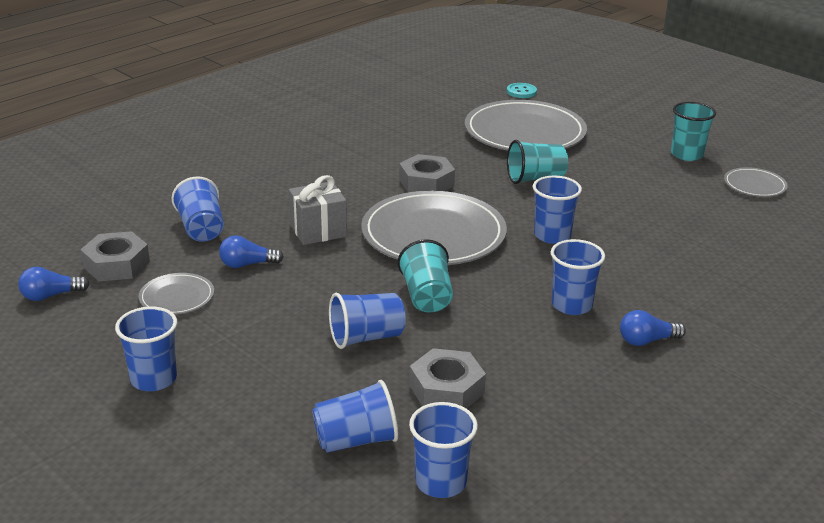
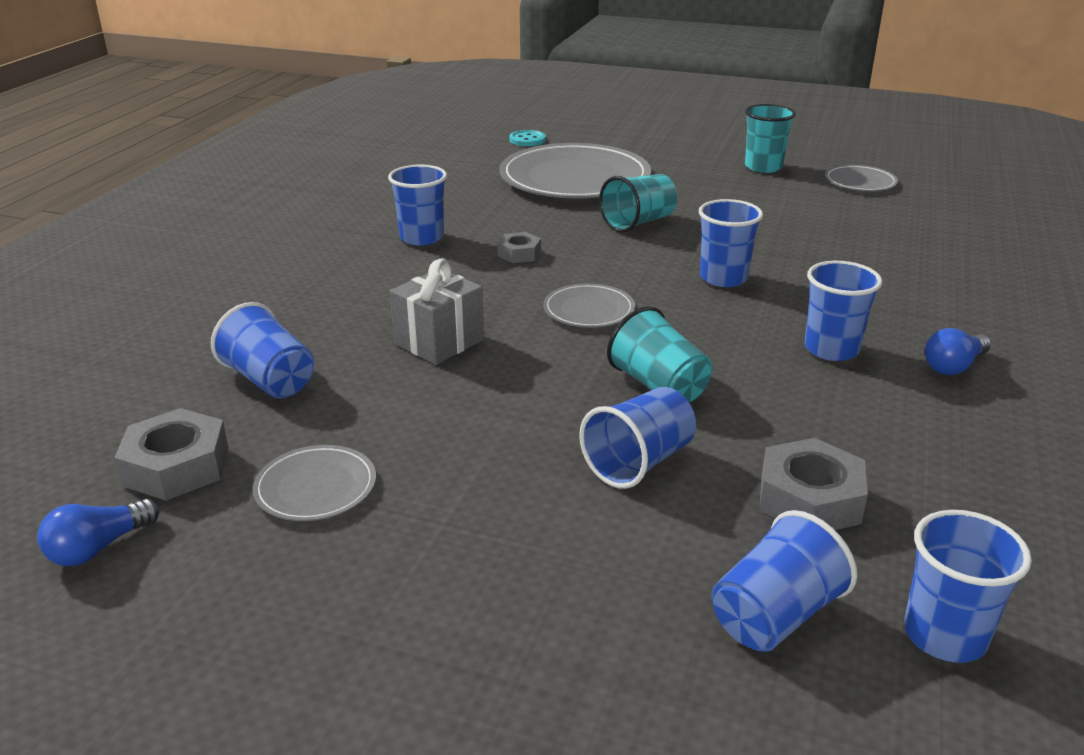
camera: 25 degrees left, 0 degrees up
blue cup [115,307,177,391] -> blue cup moved to [388,165,447,245]
blue light bulb [219,235,284,268] -> none
grey plate [361,191,507,265] -> grey plate [543,283,635,328], size x0.46
grey nut [399,154,455,192] -> grey nut [497,232,541,263], size x0.59

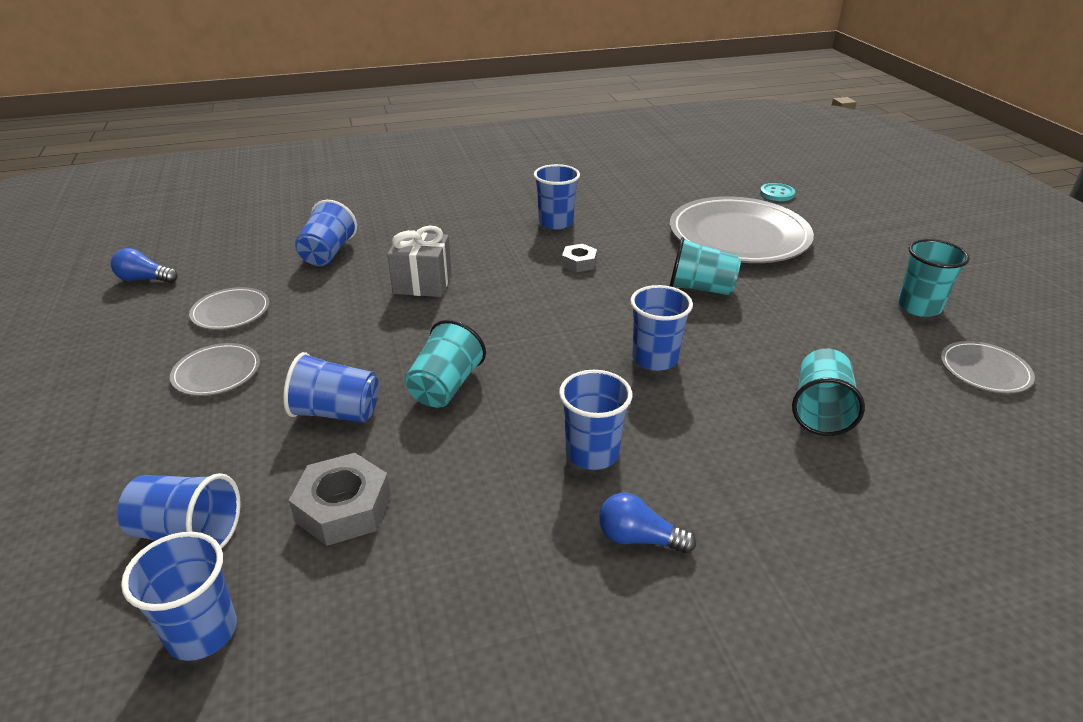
camera: 55 degrees right, 5 degrees up
grey nut [115,408,229,500] -> none
grey plate [543,283,635,328] -> grey plate moved to [170,343,260,396]
none -> turquoise cup [792,349,865,436]

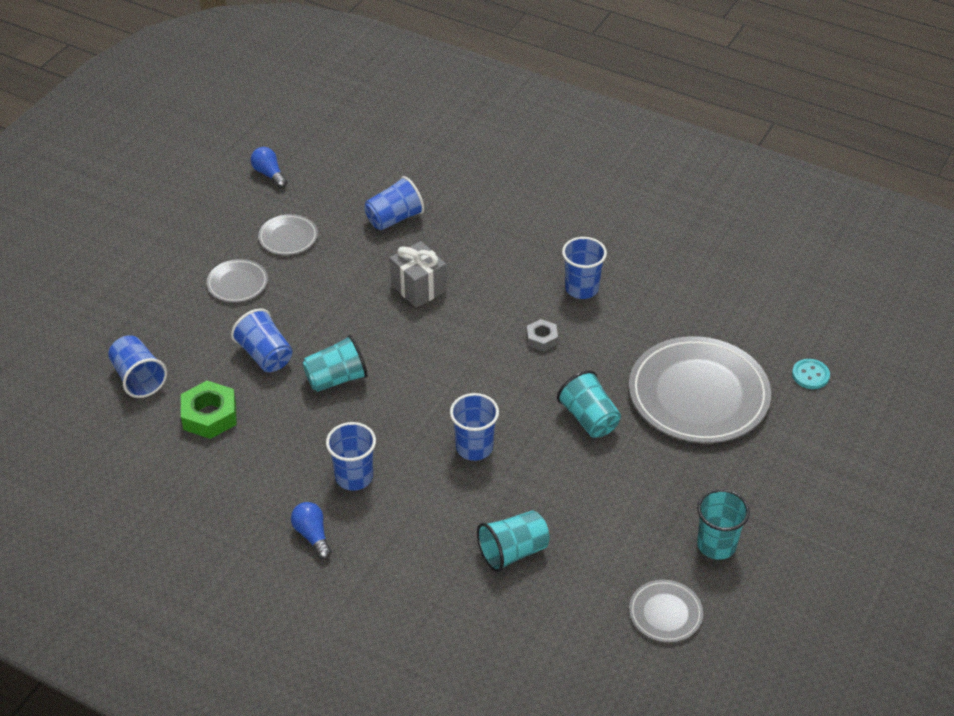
camera: 45 degrees right, 10 degrees up
blue cup [121,532,237,661] -> none
grey nut [289,453,391,546] -> green nut [181,381,237,439]

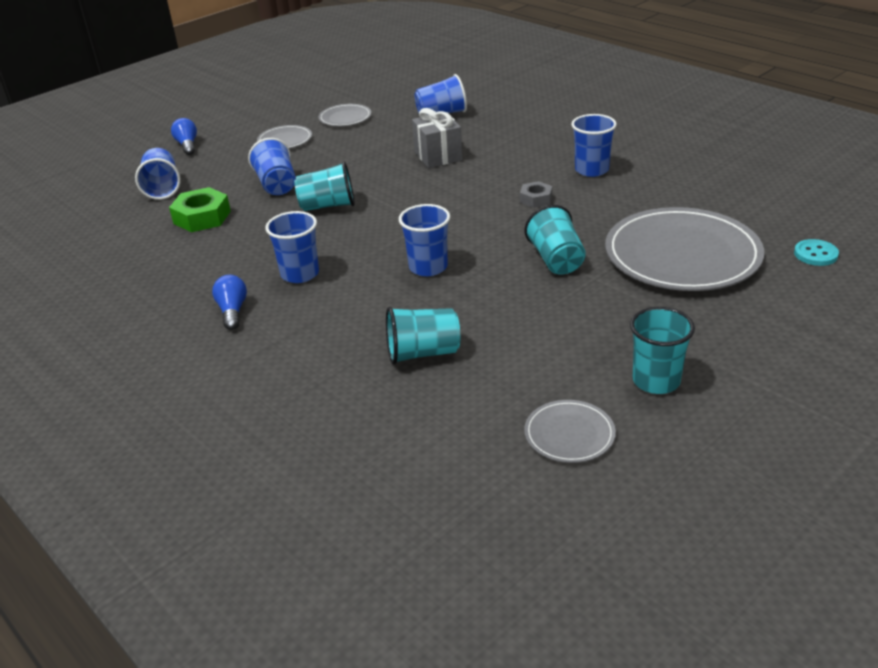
camera: 20 degrees right, 10 degrees down
blue light bulb [251,147,287,188] -> blue light bulb moved to [171,118,197,155]

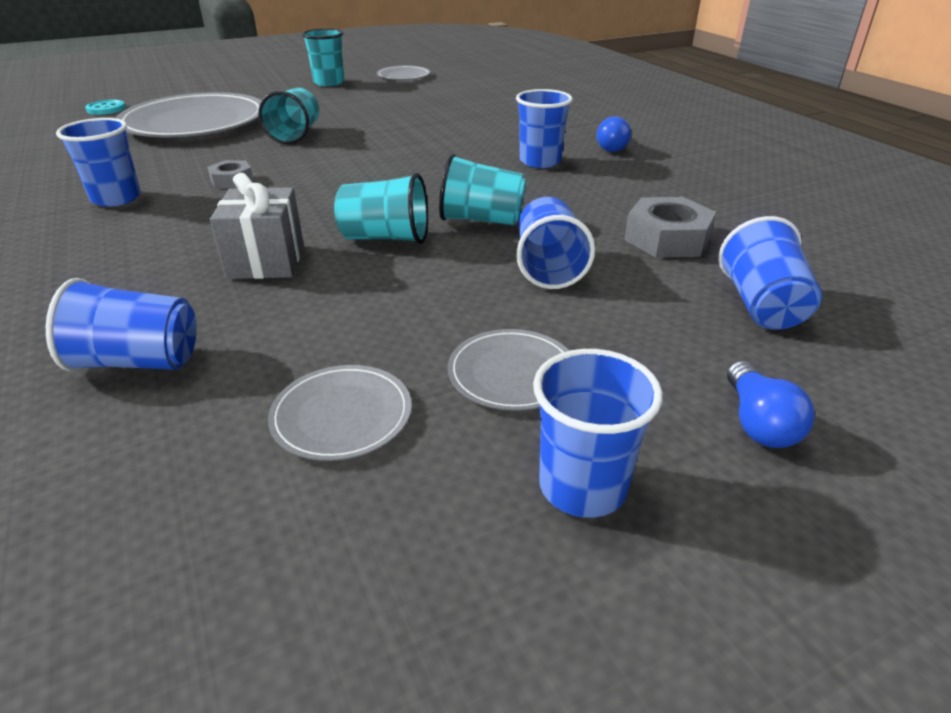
camera: 165 degrees left, 0 degrees up
green nut [169,187,231,232] -> grey nut [624,197,716,258]
turquoise cup [386,307,460,365] -> turquoise cup moved to [334,173,428,244]
blue cup [399,204,450,276] -> blue cup moved to [533,349,663,518]

